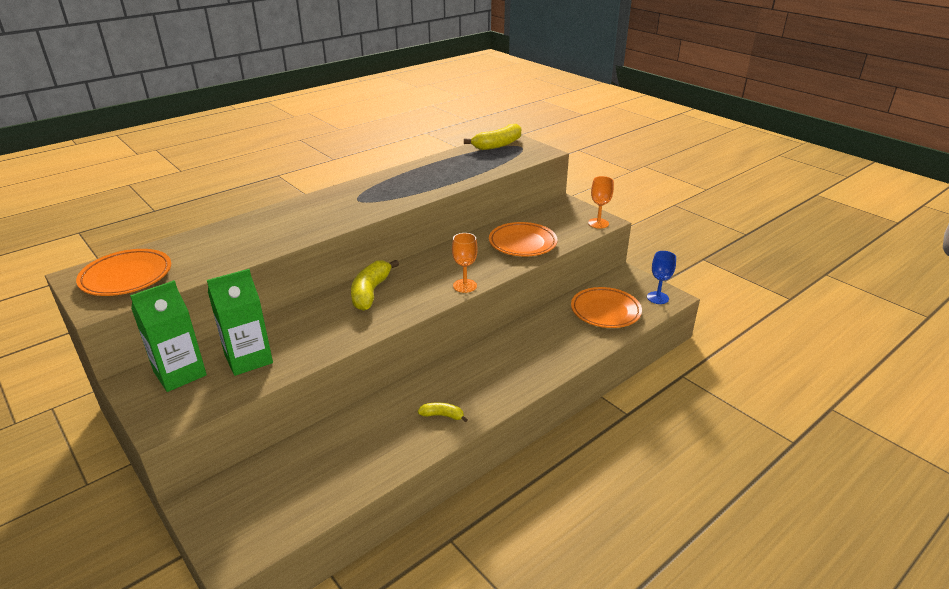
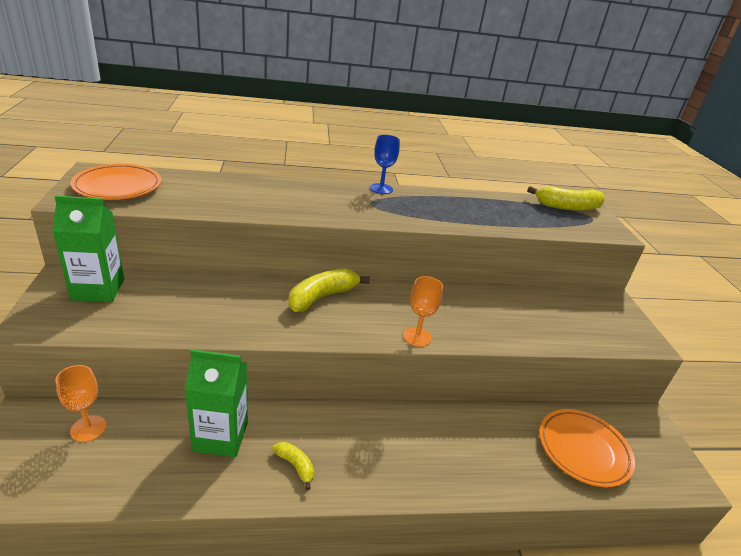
camera: 30 degrees right, 0 degrees up
green carton [207,269,273,376] -> green carton moved to [185,349,248,457]
orange plate [489,222,557,257] -> none
orange goblet [588,176,614,229] -> orange goblet moved to [55,365,107,442]
blue goblet [647,251,676,304] -> blue goblet moved to [370,135,400,194]

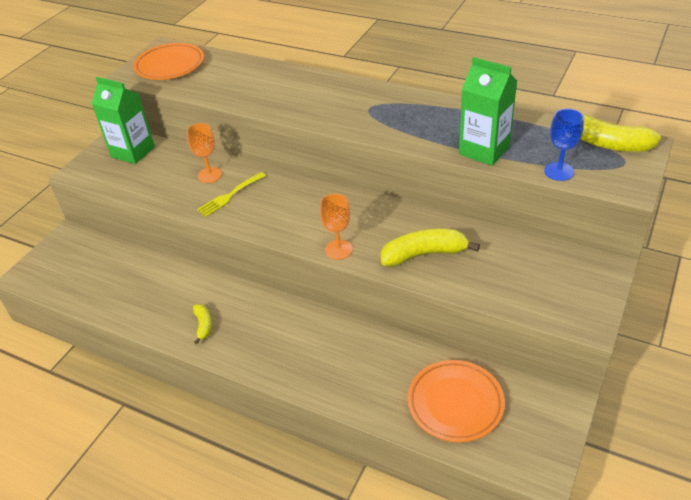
camera: 40 degrees right, 10 degrees up
orange goblet [55,365,107,442] -> orange goblet moved to [187,123,222,183]
green carton [185,349,248,457] -> green carton moved to [459,57,517,166]
yellow banana [288,268,370,312] -> yellow banana moved to [381,229,480,267]
blue goblet [370,135,400,194] -> blue goblet moved to [544,109,584,181]
none -> yellow fork [197,172,266,217]

